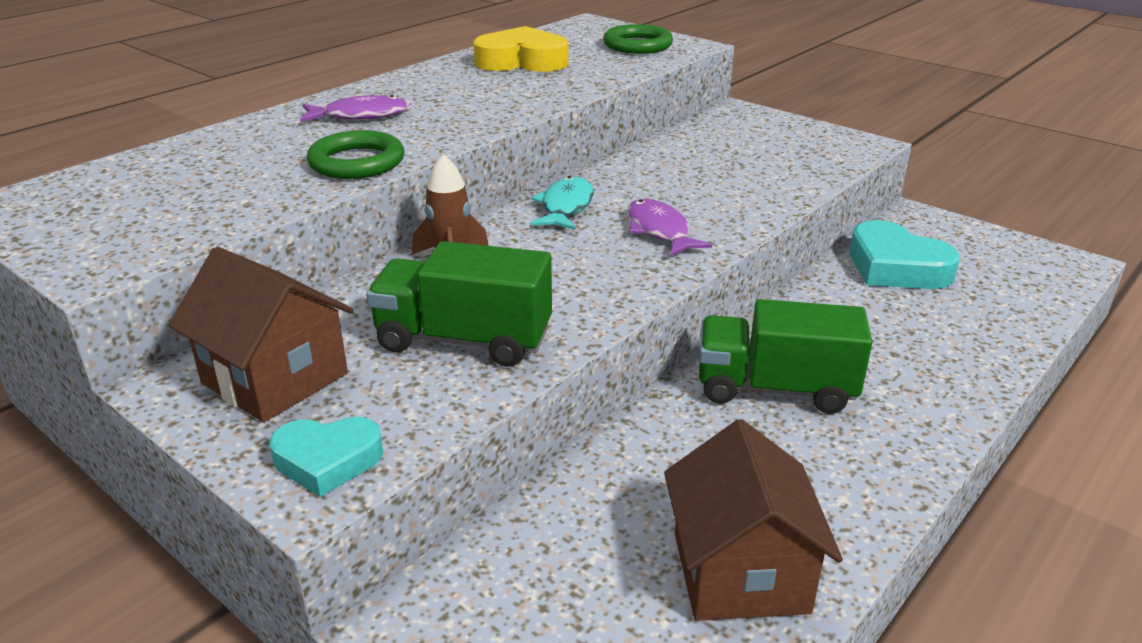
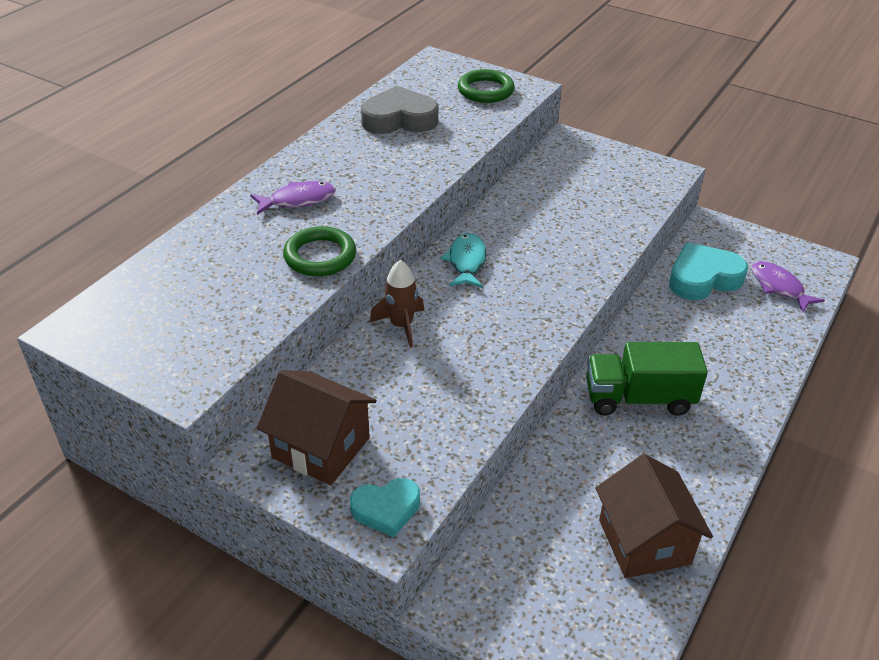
camera: 10 degrees left, 10 degrees up
green truck [366,241,552,367] -> none
yellow heart [473,26,569,72] -> grey heart [361,86,439,134]
purple fish [627,199,712,257] -> purple fish moved to [752,261,825,313]
turquoise heart [850,220,960,289] -> turquoise heart turned 120 degrees clockwise [669,242,748,300]

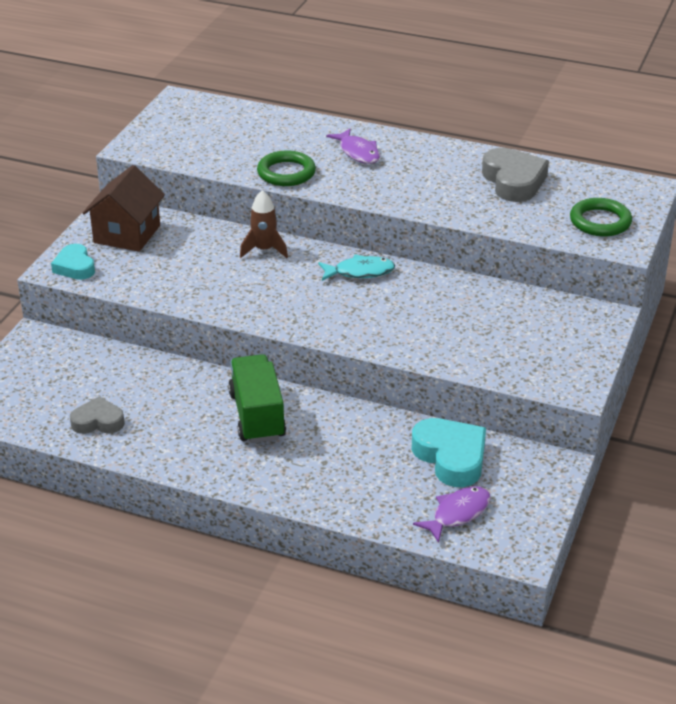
camera: 80 degrees right, 5 degrees down
brown house [595,454,713,578] -> grey heart [70,396,125,434]

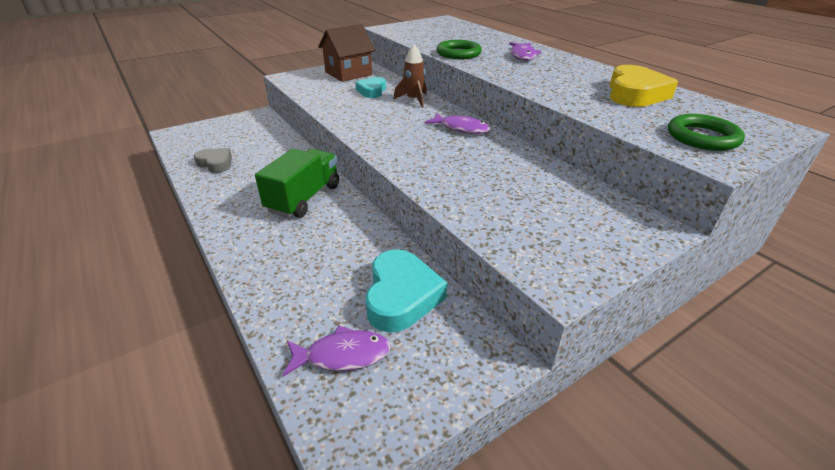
camera: 35 degrees right, 0 degrees up
turquoise heart [51,244,95,280] -> turquoise heart moved to [355,77,386,98]
turquoise fish [318,254,395,281] -> purple fish [425,113,490,134]
grey heart [482,148,549,202] -> yellow heart [609,65,678,107]

